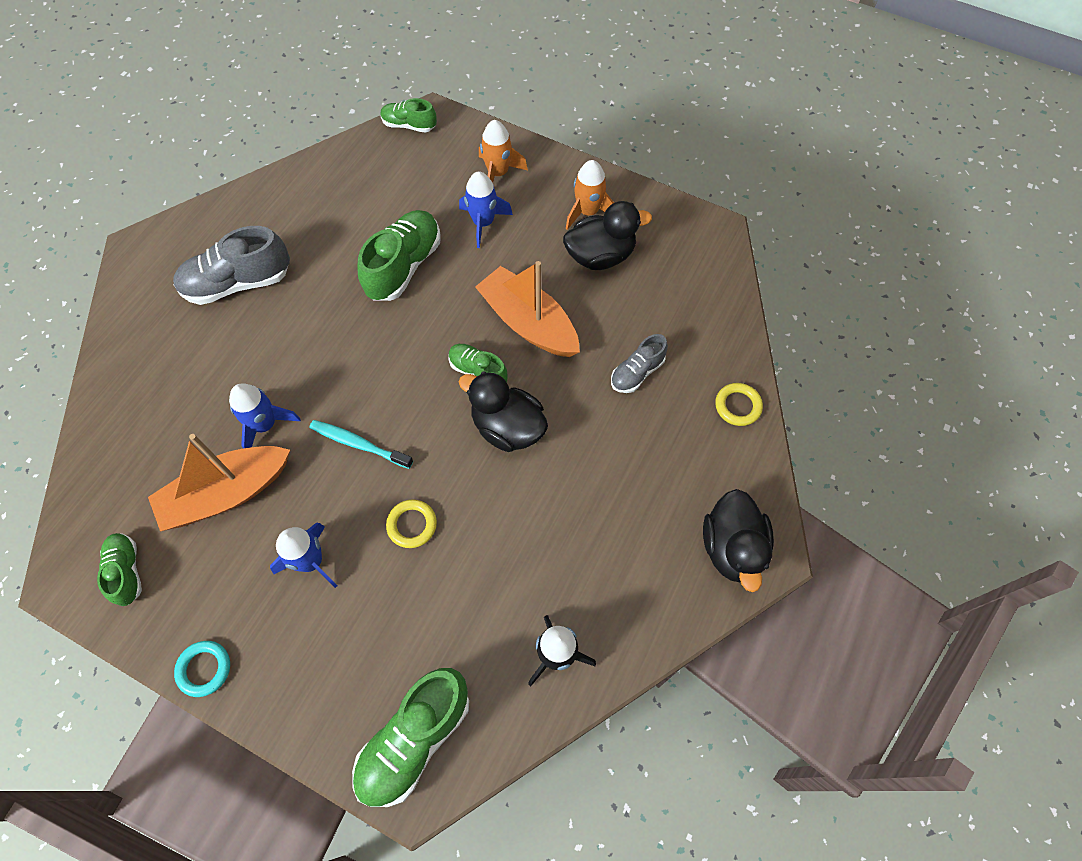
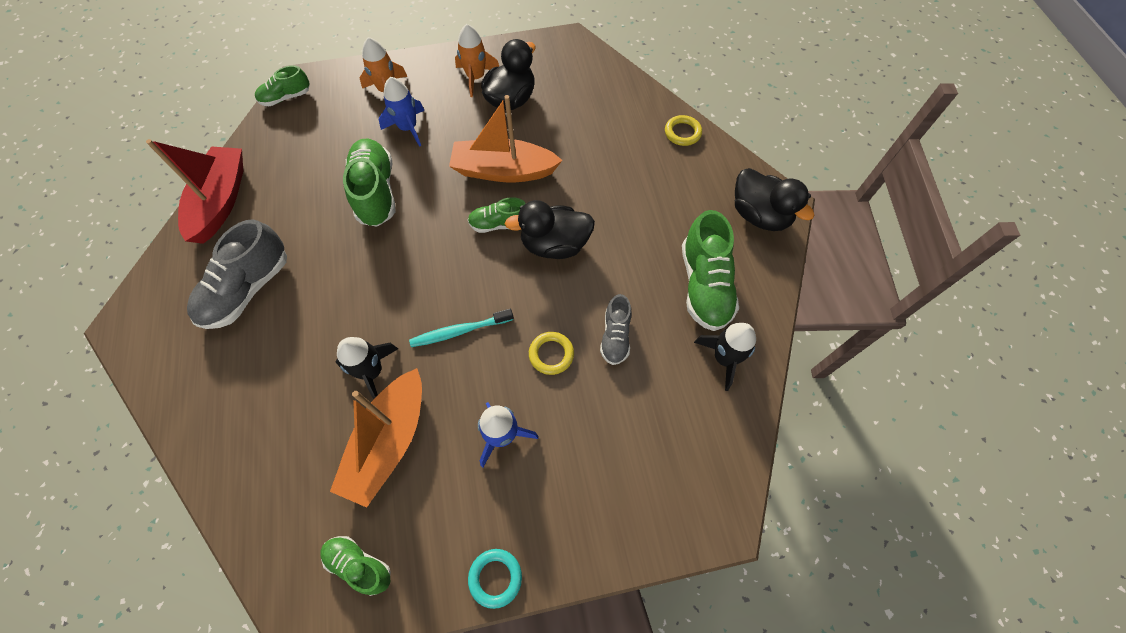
camera: 40 degrees left, 0 degrees up
blue rocket [229,383,301,448] -> black rocket [335,337,398,399]
green shoe [352,668,469,807] -> green shoe moved to [682,210,739,331]
grey shoe [611,334,668,393] -> grey shoe moved to [600,294,632,365]
none -> red boat [146,139,243,244]

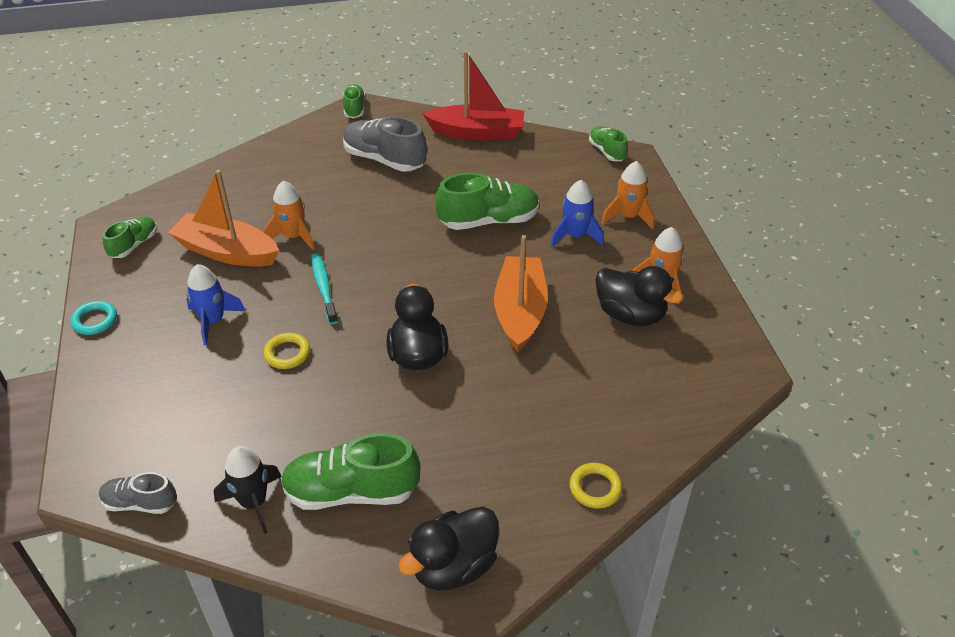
camera: 90 degrees right, 20 degrees down
black rocket [335,337,398,399] -> orange rocket [263,181,315,250]
green shoe [468,197,526,233] -> green shoe moved to [343,84,365,118]
grey shoe [600,294,632,365] -> grey shoe moved to [99,472,177,514]

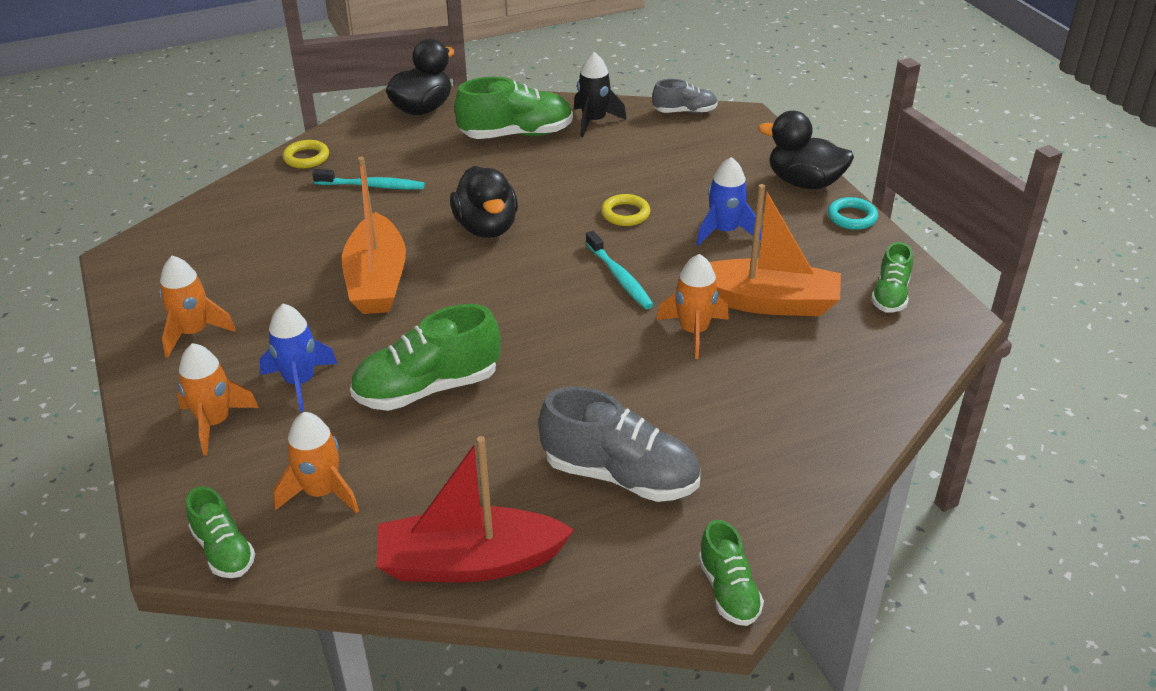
camera: 170 degrees right, 5 degrees down
black duck [595,266,683,326] -> black duck moved to [758,111,854,189]
none -> orange rocket [273,412,359,514]
none -> turquoise toothbrush [312,169,425,189]

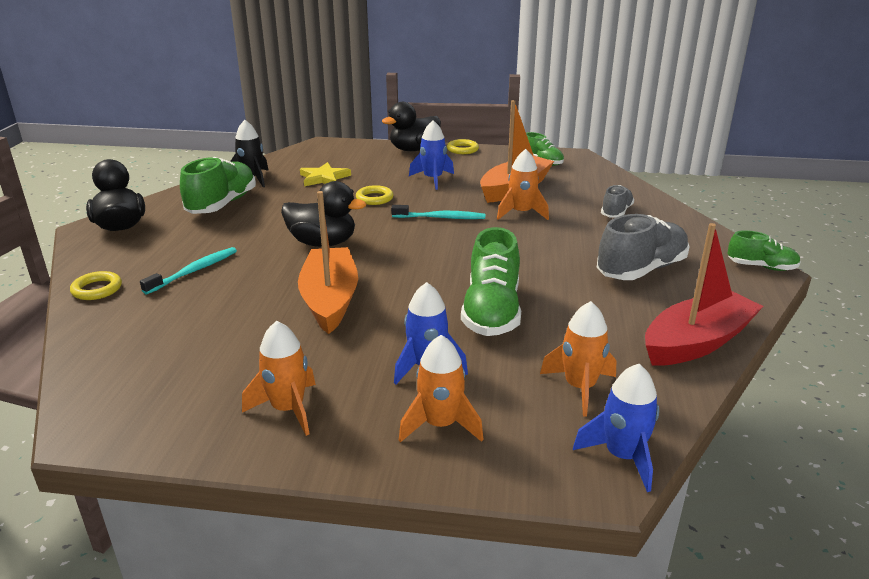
camera: 60 degrees left, 10 degrees down
green shoe [186,487,255,578] -> blue rocket [573,364,659,492]
orange boat [342,157,406,314] -> orange boat turned 120 degrees counterclockwise [298,191,358,334]
red boat [376,436,574,582] -> red boat turned 150 degrees counterclockwise [645,223,763,366]
grey shoe [652,79,718,114] -> grey shoe moved to [601,185,634,217]
turquoise ring [828,197,878,230] -> yellow ring [447,139,479,154]
none -> yellow star [300,162,351,186]

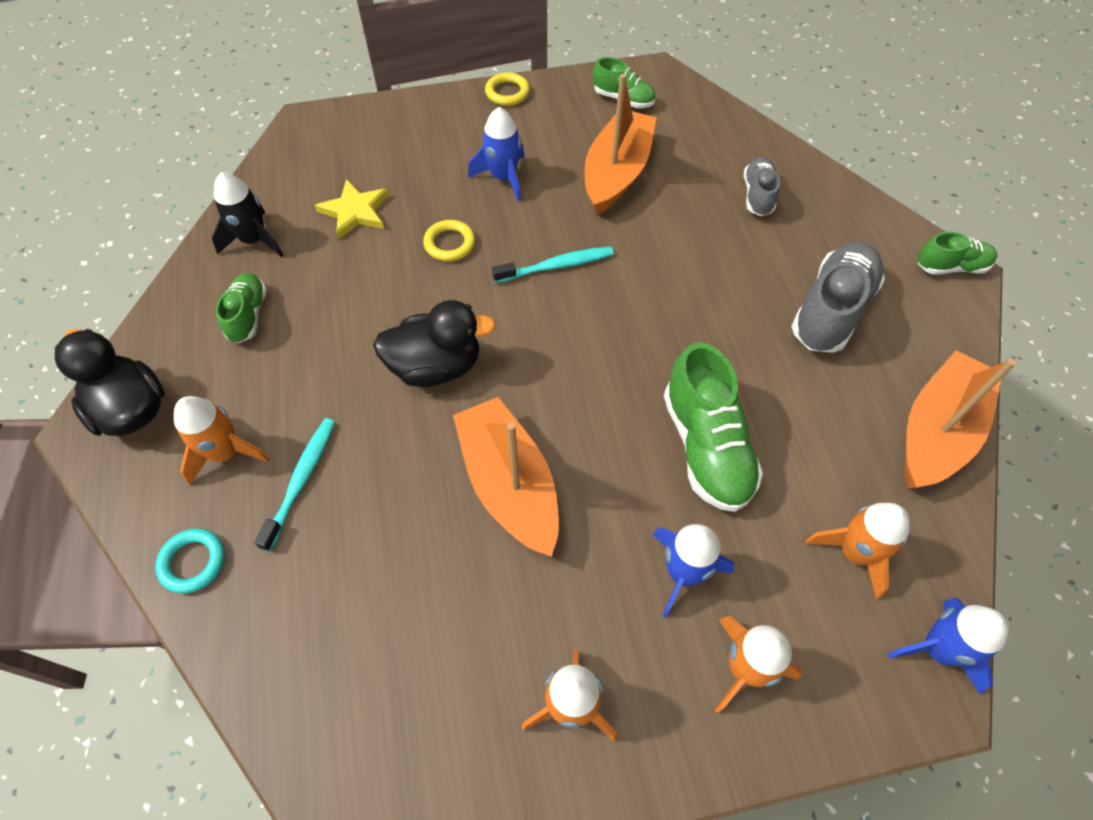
camera: 20 degrees left, 30 degrees up
yellow ring [70,271,122,300] -> turquoise ring [155,528,225,593]
green shoe [180,157,256,214] -> green shoe [216,273,267,343], size x0.57
black duck [382,102,441,151] -> none
orange rocket [497,149,549,220] -> orange rocket moved to [174,396,269,485]
red boat [645,223,763,366] -> orange boat [905,350,1016,488]

